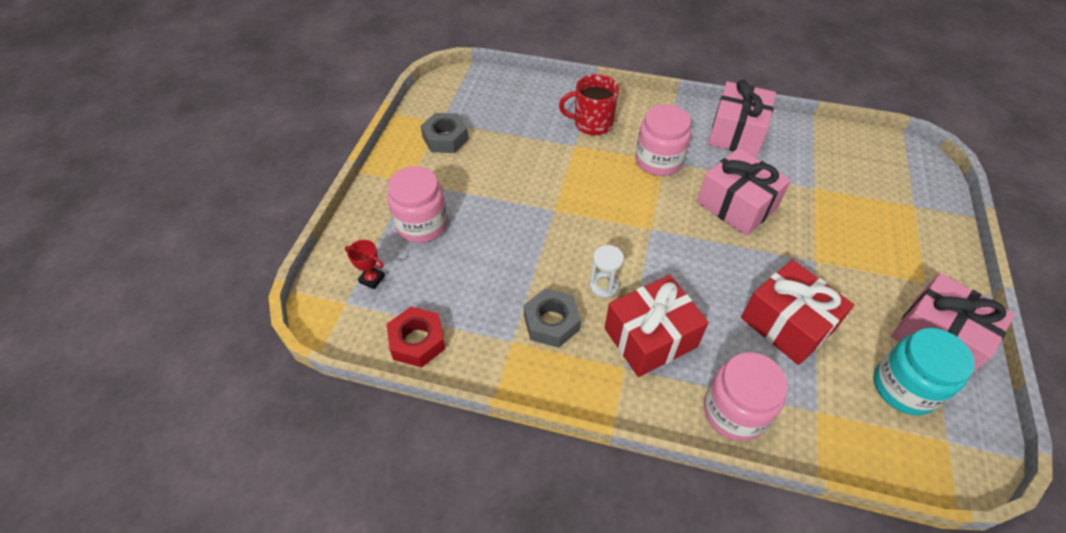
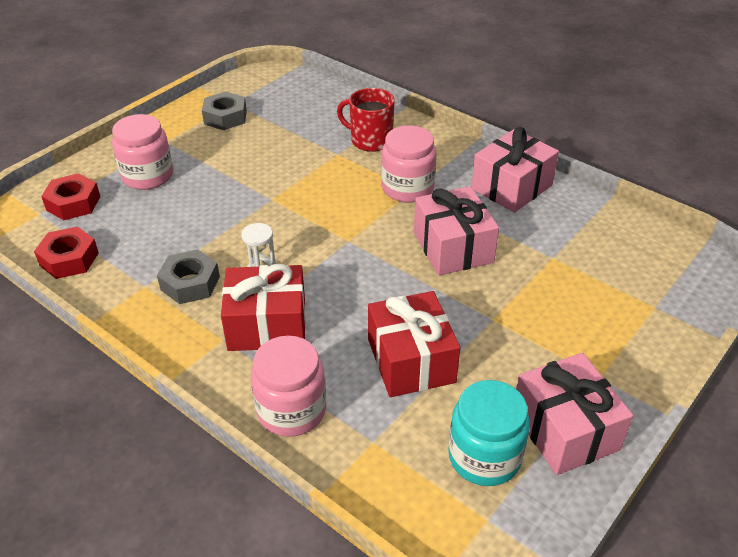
camera: 25 degrees right, 10 degrees down
red trophy [345,240,385,289] -> red nut [41,173,100,220]

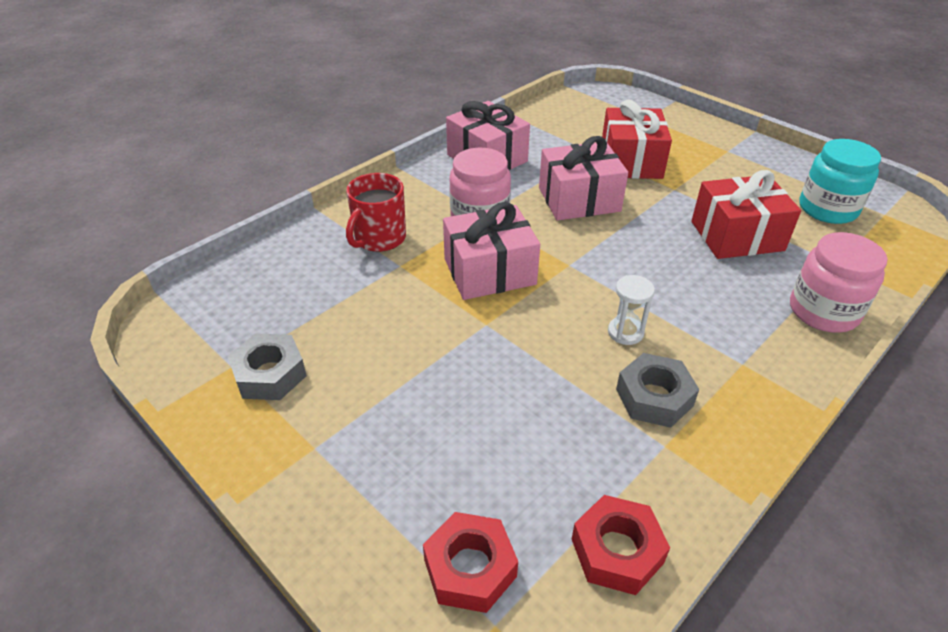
camera: 85 degrees left, 0 degrees up
pink jar [112,114,173,190] -> none
red gift [221,264,306,351] -> red gift moved to [602,100,672,179]
pink gift [516,353,633,475] -> pink gift moved to [443,202,540,300]

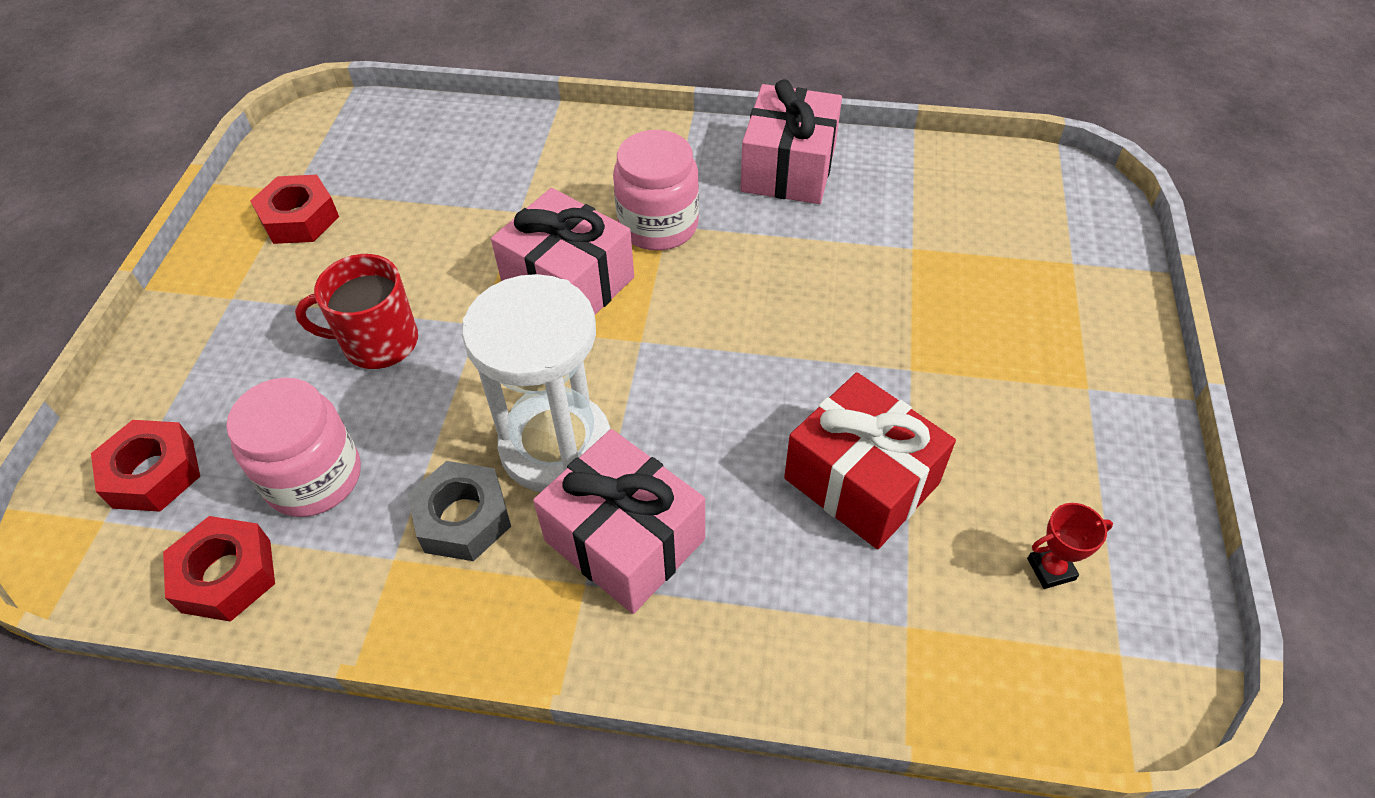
camera: 55 degrees right, 10 degrees up
grey nut [228,334,307,400] -> red nut [250,175,339,244]
red mug [346,173,406,252] -> red mug moved to [295,254,418,369]
pink gift [539,136,628,220] -> pink gift moved to [533,429,705,614]
red gift [602,100,672,179] -> none
white hourglass [608,275,655,345] -> white hourglass [462,274,611,492], size x2.30
pink jar [790,232,887,333] -> pink jar moved to [226,377,361,517]
turquoise jar [799,139,881,224] -> red trophy [1027,503,1113,589]

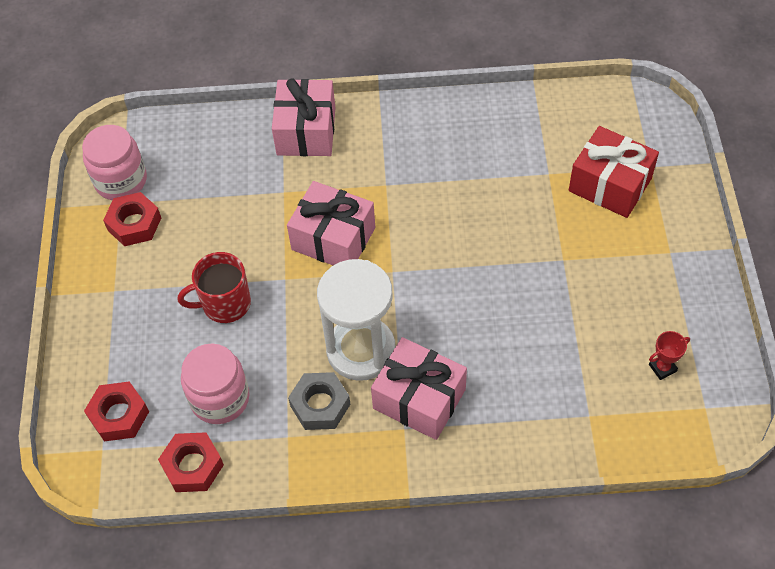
camera: 10 degrees left, 5 degrees up
pink jar [613,130,699,251] -> pink jar moved to [82,125,147,200]
pink gift [740,79,842,204] -> pink gift moved to [272,78,335,156]
red gift [784,372,956,549] -> red gift moved to [569,126,659,218]

